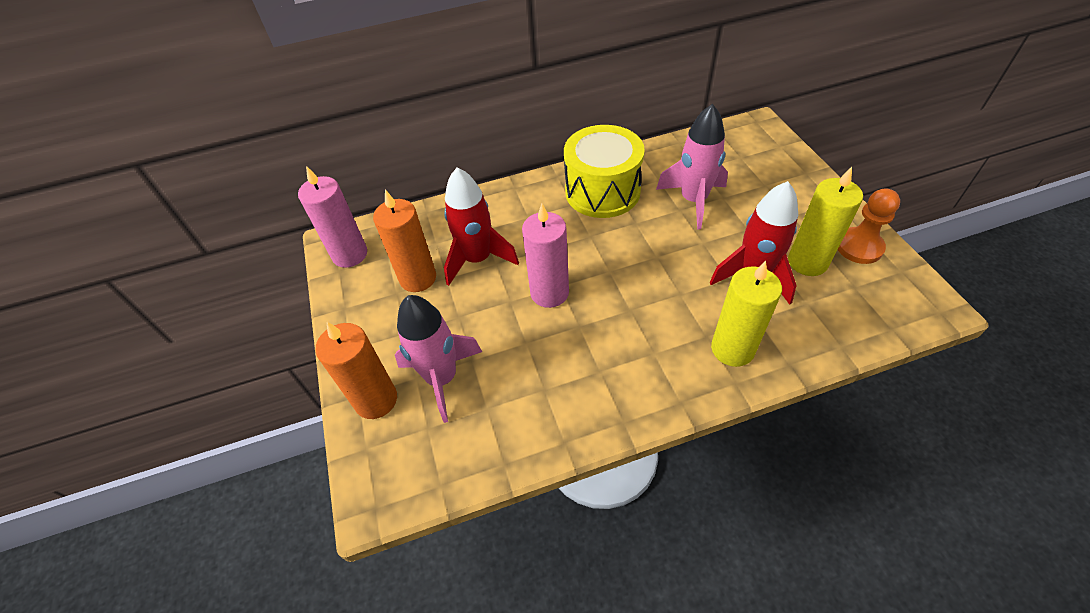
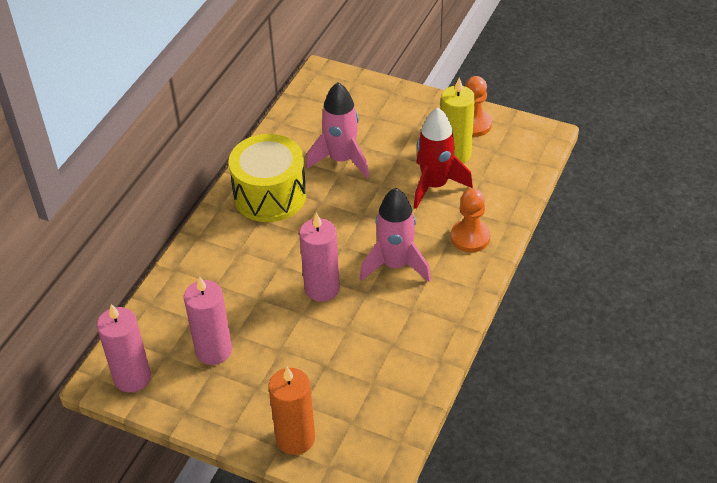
camera: 50 degrees left, 5 degrees down
orange candle [373,190,436,292] -> pink candle [184,276,232,365]
pink rocket [395,295,482,423] -> pink rocket moved to [360,188,431,282]
red rocket [444,168,519,286] -> none
yellow candle [711,261,782,367] -> orange pawn [451,188,491,252]

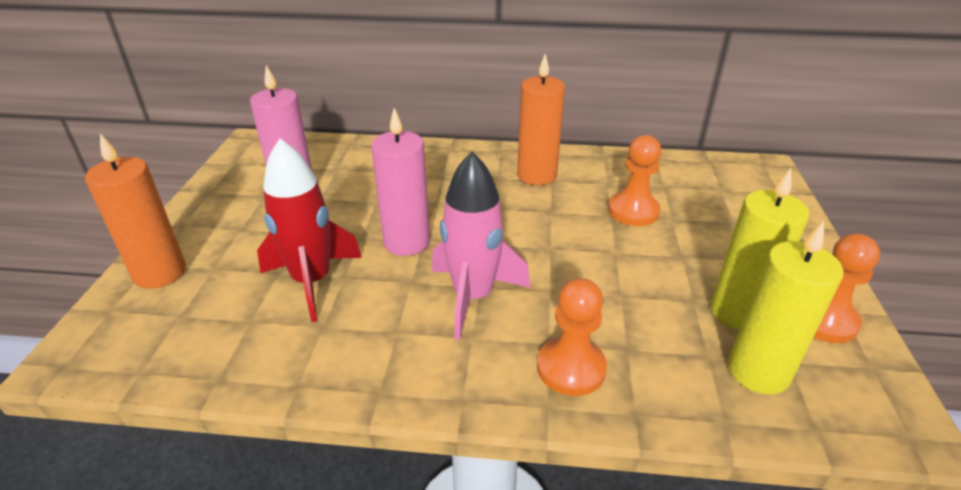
camera: 70 degrees right, 10 degrees down
pink candle [97,304,151,392] -> none
yellow drum [228,134,306,222] -> orange candle [517,54,565,185]
pink rocket [306,82,369,178] -> orange pawn [608,135,661,226]
red rocket [414,107,473,209] -> red rocket moved to [257,139,362,322]
none -> yellow candle [728,221,844,395]

